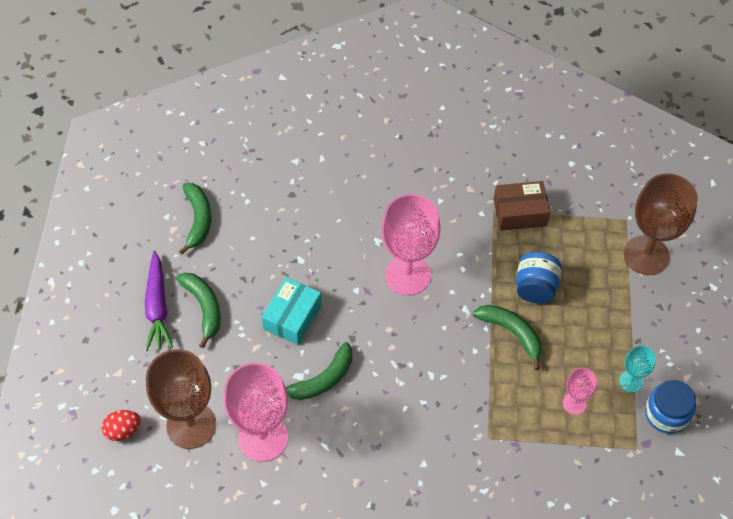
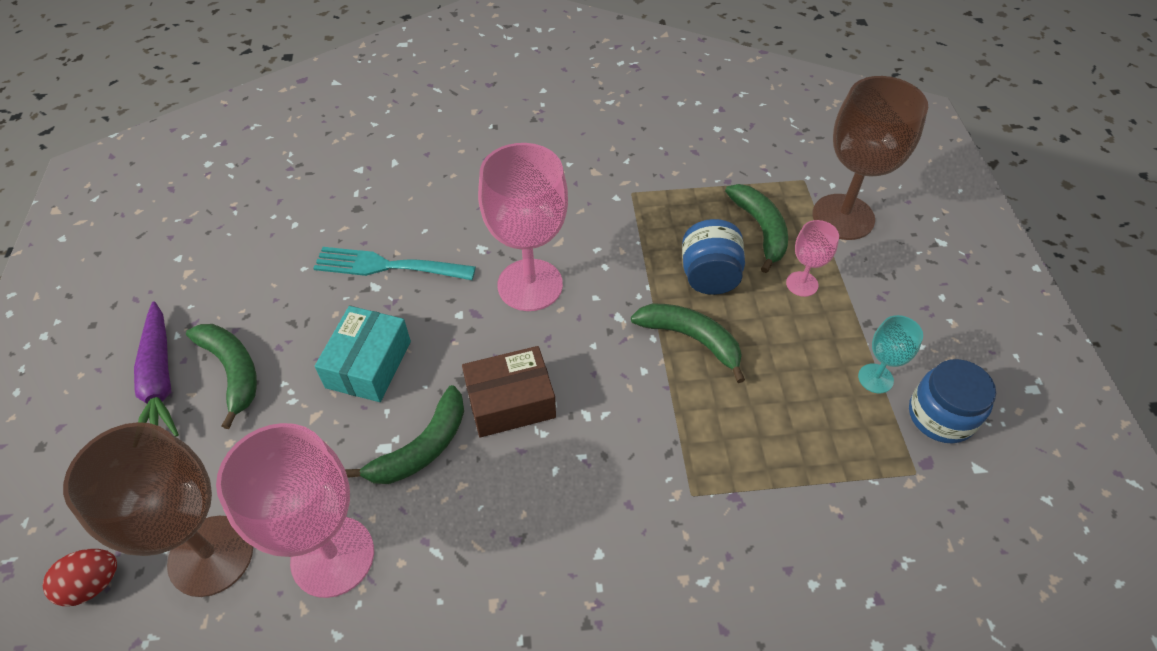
camera: 10 degrees left, 5 degrees down
green banana [179,183,211,255] -> green banana moved to [725,184,788,273]
brown box [494,181,550,231] -> brown box moved to [462,346,556,437]
pink goblet [563,368,597,415] -> pink goblet moved to [786,220,839,297]
none -> turquoise fork [313,247,476,280]

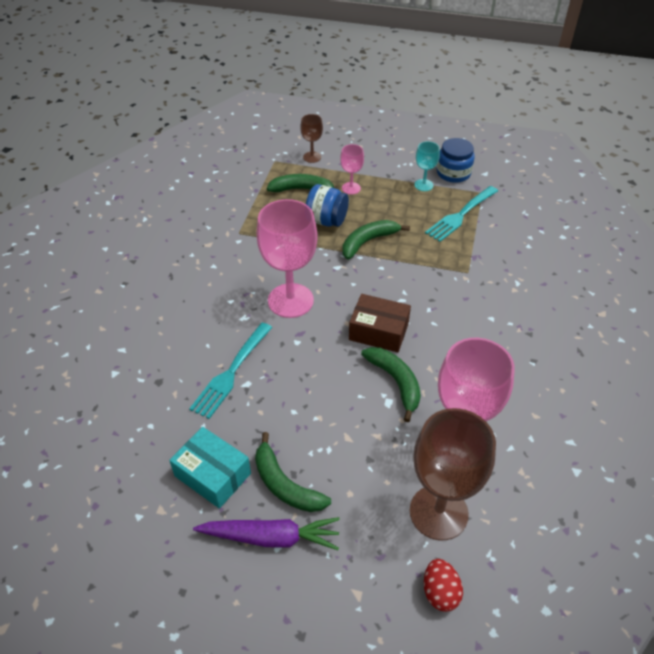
camera: 70 degrees left, 5 degrees down
green banana [186,324,257,429] -> green banana turned 120 degrees counterclockwise [255,432,331,512]
turquoise box [315,306,411,402] -> turquoise box moved to [169,427,251,509]
brown box [462,346,556,437] -> brown box turned 75 degrees counterclockwise [349,294,411,352]
brown goblet [812,76,928,240] -> brown goblet [300,114,323,163], size x0.49
none -> turquoise fork [425,186,498,242]

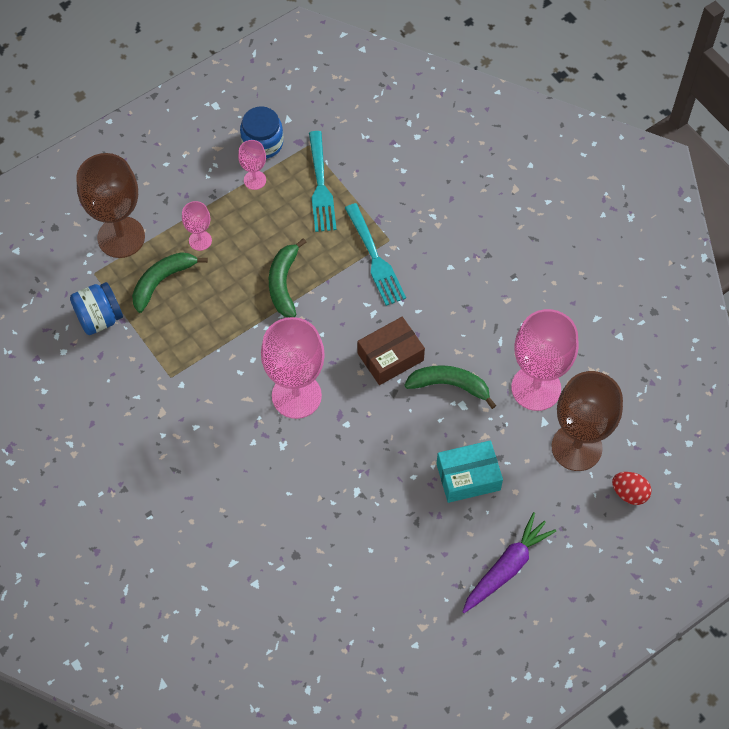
camera: 50 degrees left, 15 degrees up
turquoise box [169,427,251,509] -> turquoise box moved to [437,440,503,503]
turquoise fork [189,323,272,419] -> turquoise fork moved to [345,203,406,306]
green banana [255,432,331,512] -> none
brown goblet [300,114,323,163] -> brown goblet [76,153,145,258], size x2.06
blue jar [306,184,349,227] -> blue jar moved to [70,282,123,335]
turquoise goblet [414,141,440,191] -> pink goblet [238,140,266,190]

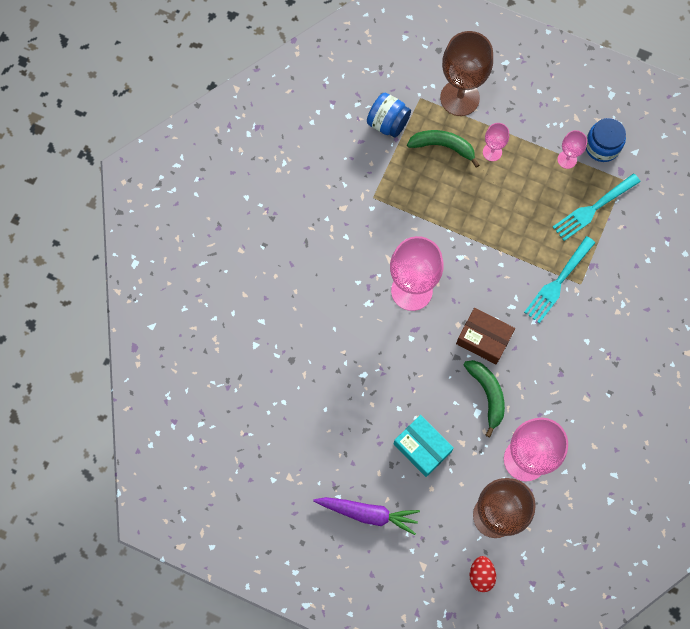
camera: 60 degrees right, 10 degrees up
green banana [269,238,306,317] -> none

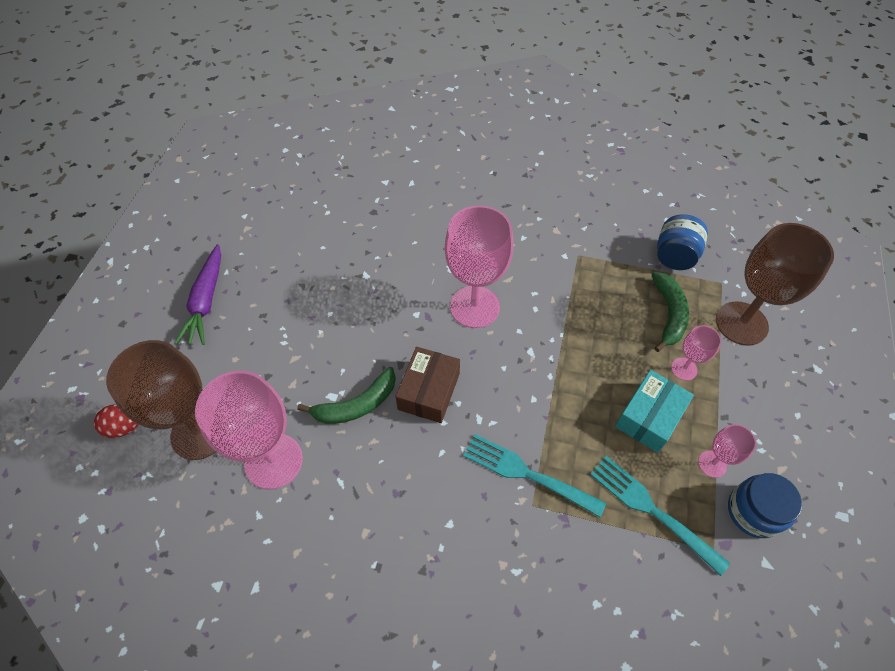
camera: 80 degrees right, 15 degrees down
turquoise box [394,415,454,477] -> turquoise box moved to [615,370,694,453]

